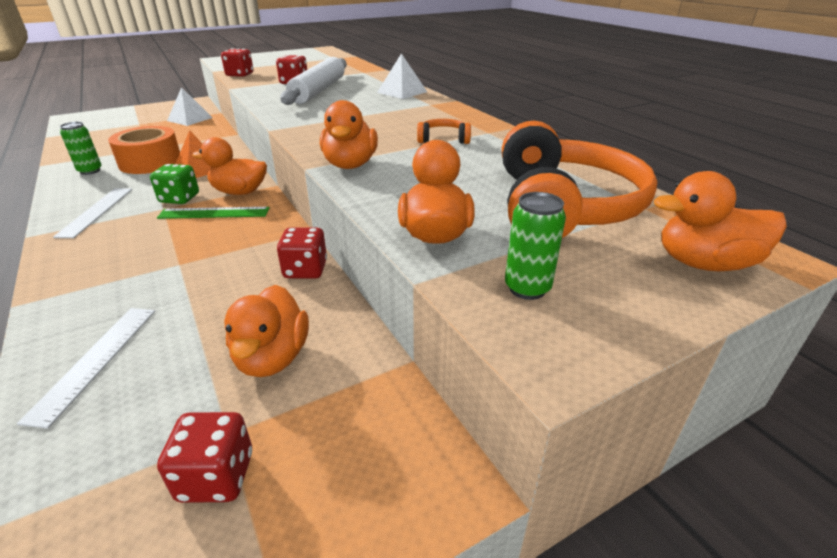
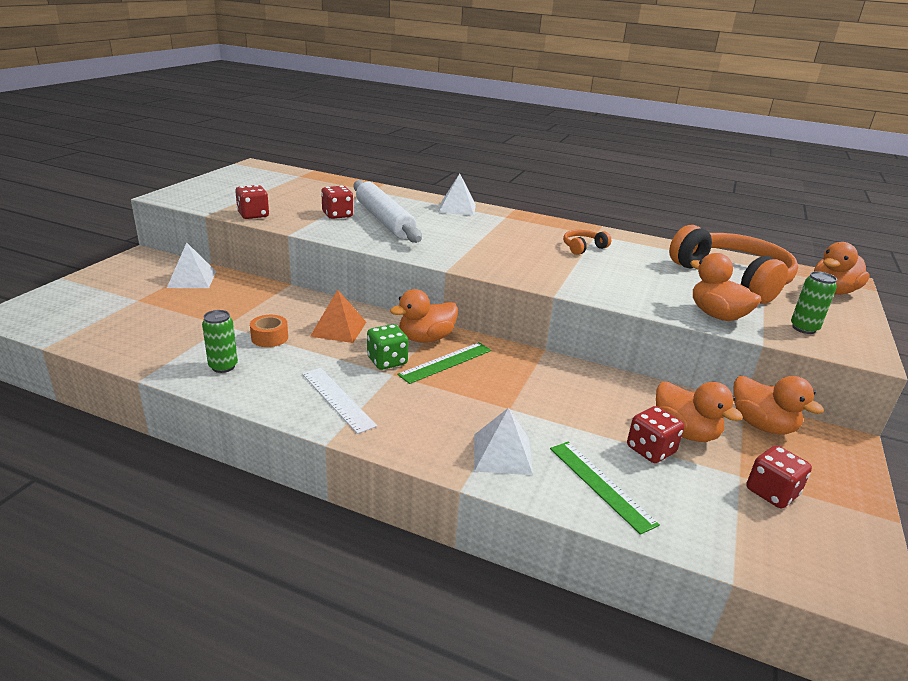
camera: 40 degrees left, 5 degrees down
white ruler [17,308,155,429] -> green ruler [550,442,660,535]
orange tape [108,126,180,174] -> orange tape [250,315,288,347], size x0.52
red dice [277,227,327,279] -> red dice moved to [627,406,684,463]
orange duck [320,100,378,169] -> orange duck moved to [733,376,824,434]
none -> white pyramid [474,408,533,475]

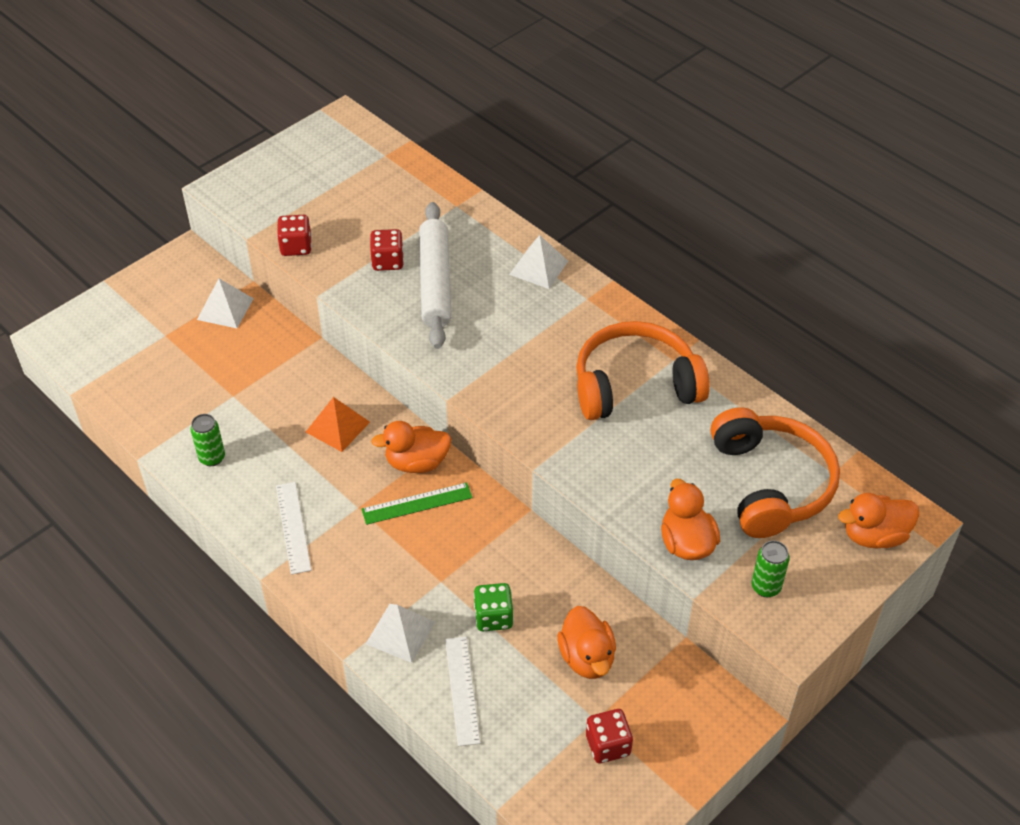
camera: 25 degrees right, 20 degrees up
orange tape [250,315,288,347] -> none
green dice [367,324,409,370] -> green dice moved to [474,583,514,631]
green ruler [550,442,660,535] -> white ruler [445,637,480,746]
orange headphones [563,230,611,255] -> orange headphones [576,321,710,420], size x2.35
red dice [627,406,684,463] -> none
orange duck [733,376,824,434] -> none

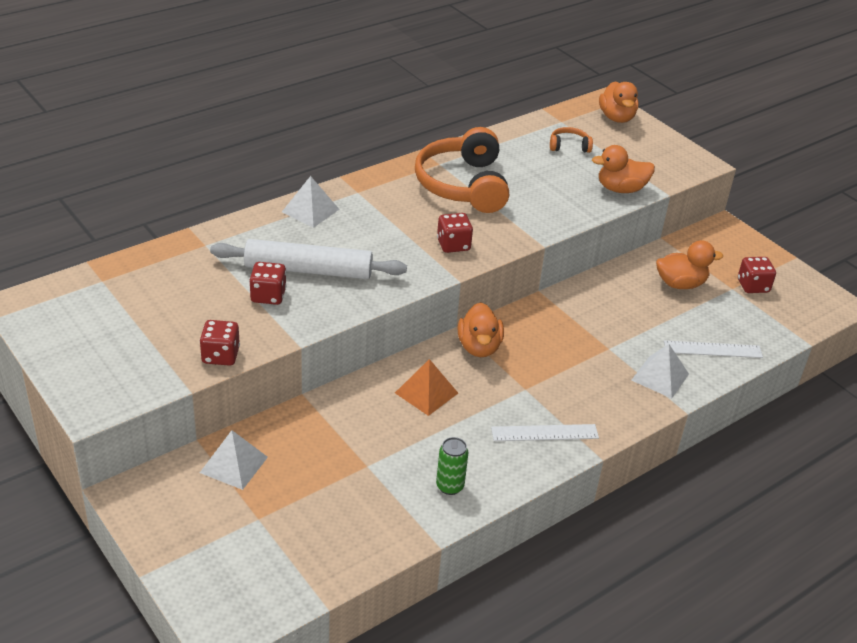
camera: 85 degrees left, 10 degrees down
green ruler [362,482,473,525] -> none
green dice [474,583,514,631] -> none
orange headphones [711,407,840,538] -> orange headphones [550,127,593,153], size x0.43
green can [751,541,790,597] -> none
none -> red dice [437,213,473,253]

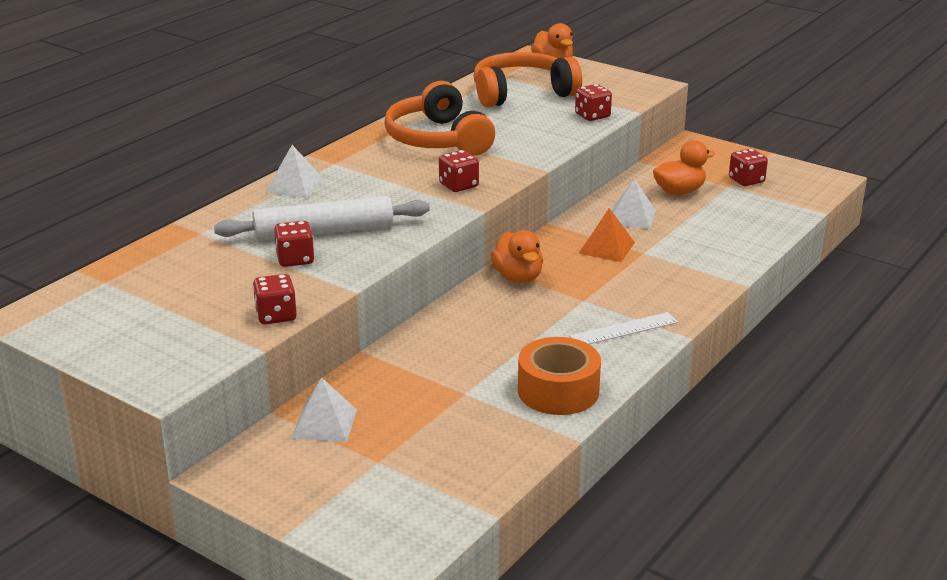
camera: 15 degrees left, 10 degrees down
orange pyramid [395,359,458,416] -> orange pyramid moved to [578,208,635,262]
green can [436,437,469,495] -> orange tape [518,337,601,415]
orange headphones [550,127,593,153] -> orange headphones [473,52,582,107], size x2.35
orange duck [592,145,655,193] -> red dice [575,84,612,121]
white pyramid [631,344,689,399] -> white pyramid moved to [612,178,656,229]
white ruler [664,340,763,358] -> none

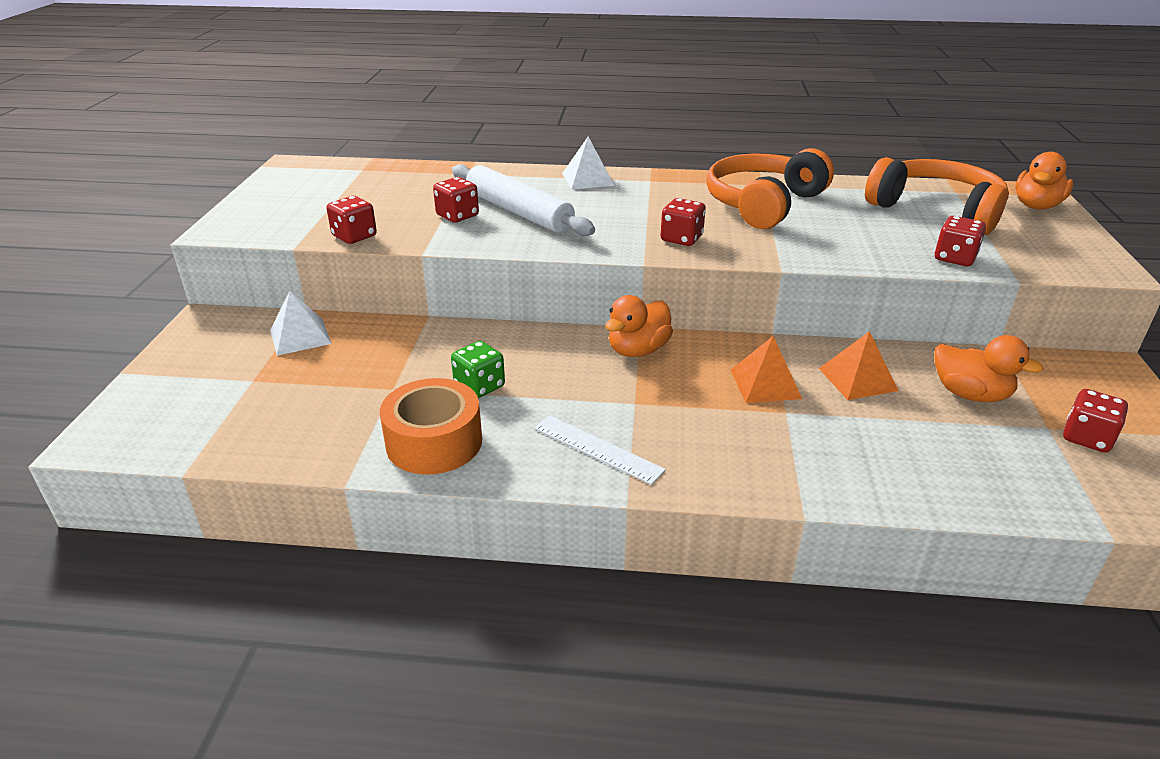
camera: 60 degrees right, 5 degrees up
white pyramid [612,178,656,229] -> orange pyramid [819,331,899,400]
none -> green dice [451,341,505,398]

